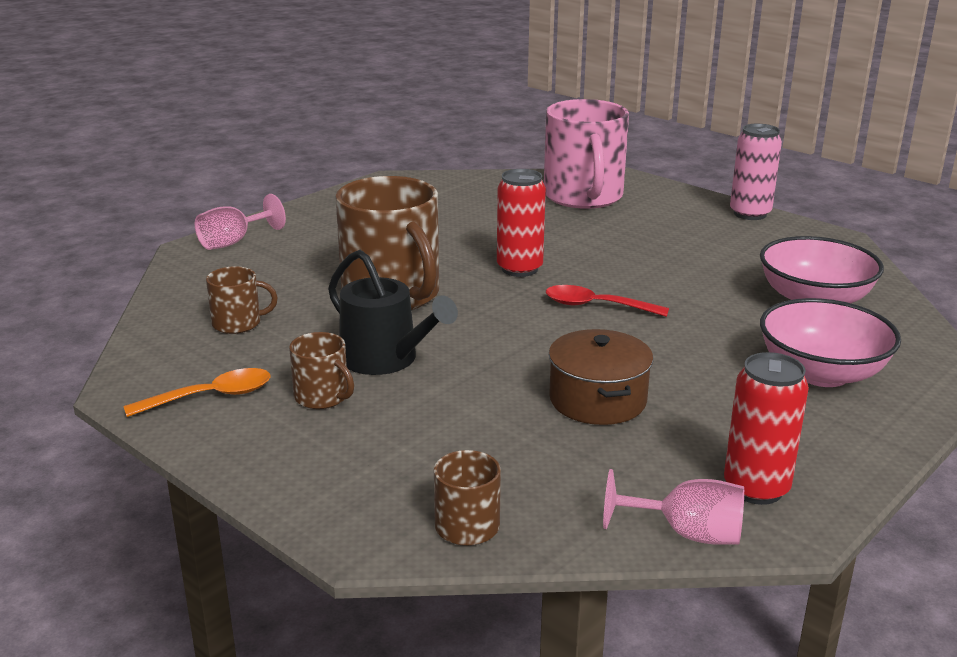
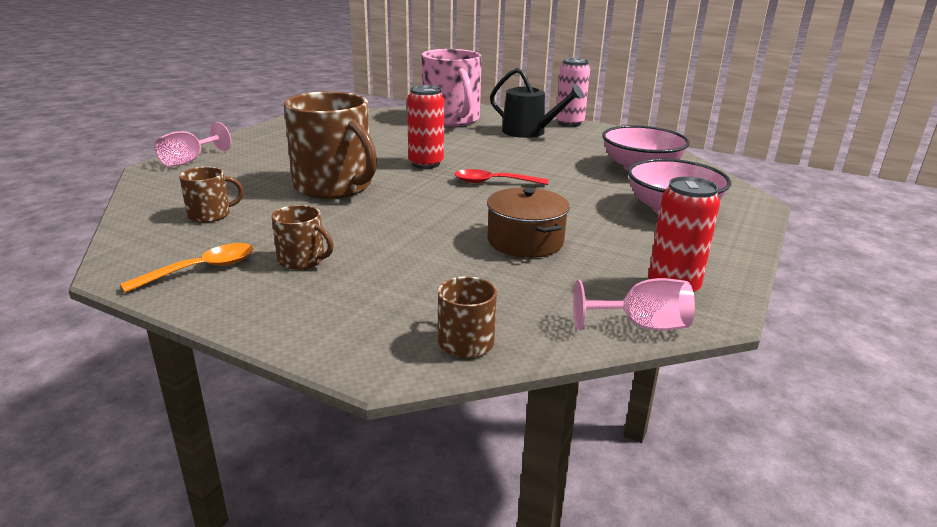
camera: 15 degrees left, 0 degrees up
black watering can [328,250,458,375] -> black watering can moved to [490,68,584,138]

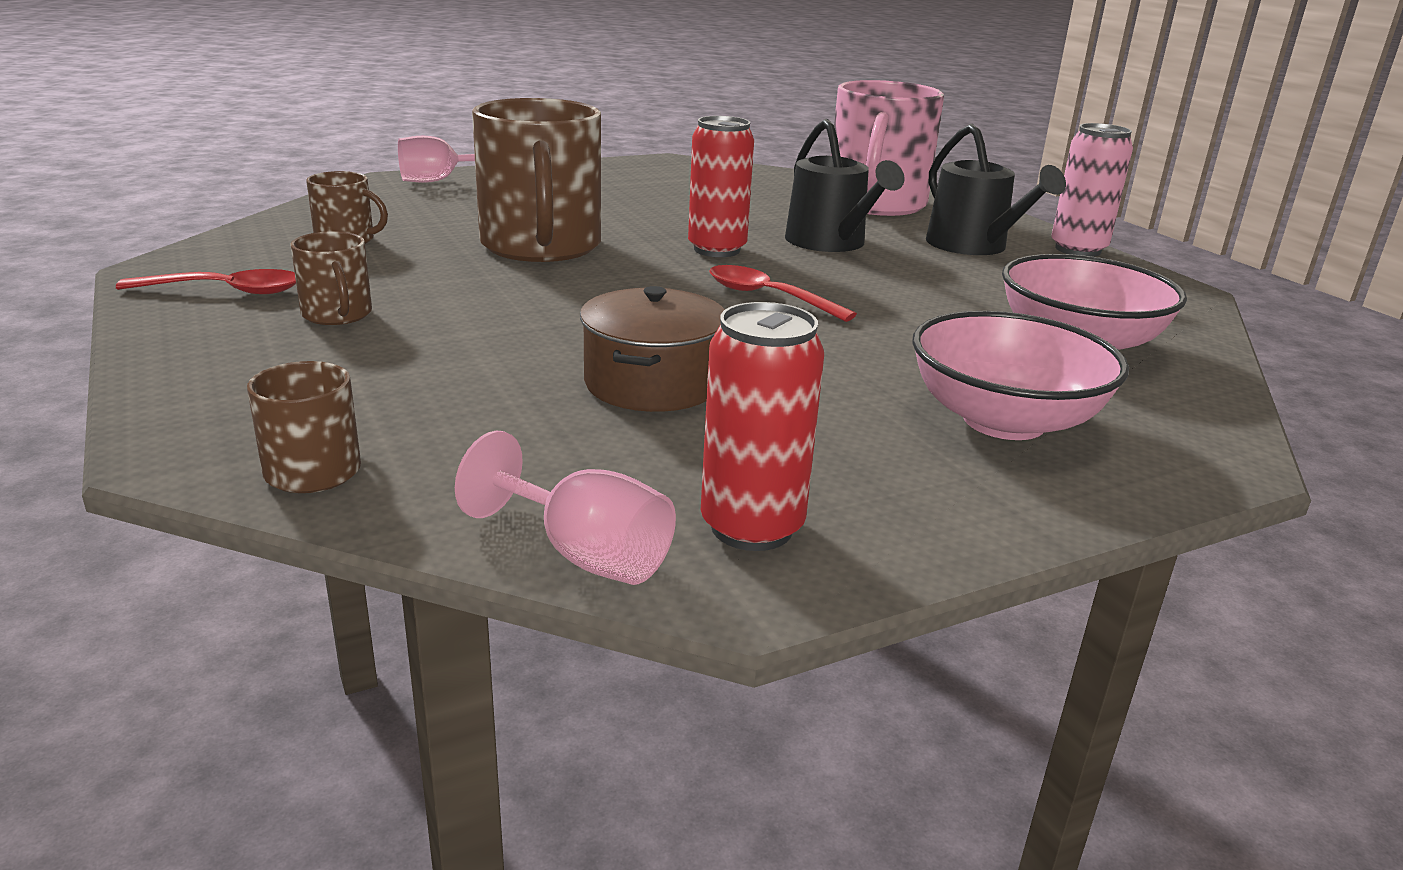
camera: 35 degrees right, 0 degrees up
orange spoon [120,243,254,293] -> red spoon [116,269,296,294]
none -> black watering can [785,119,905,252]

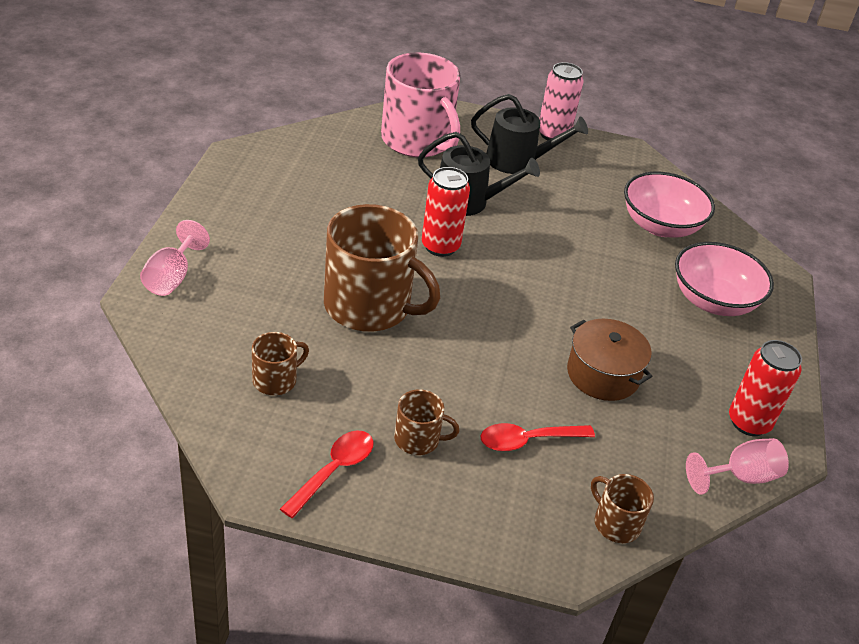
camera: 55 degrees left, 15 degrees up
red spoon [710,265,857,322] -> red spoon moved to [481,423,595,451]

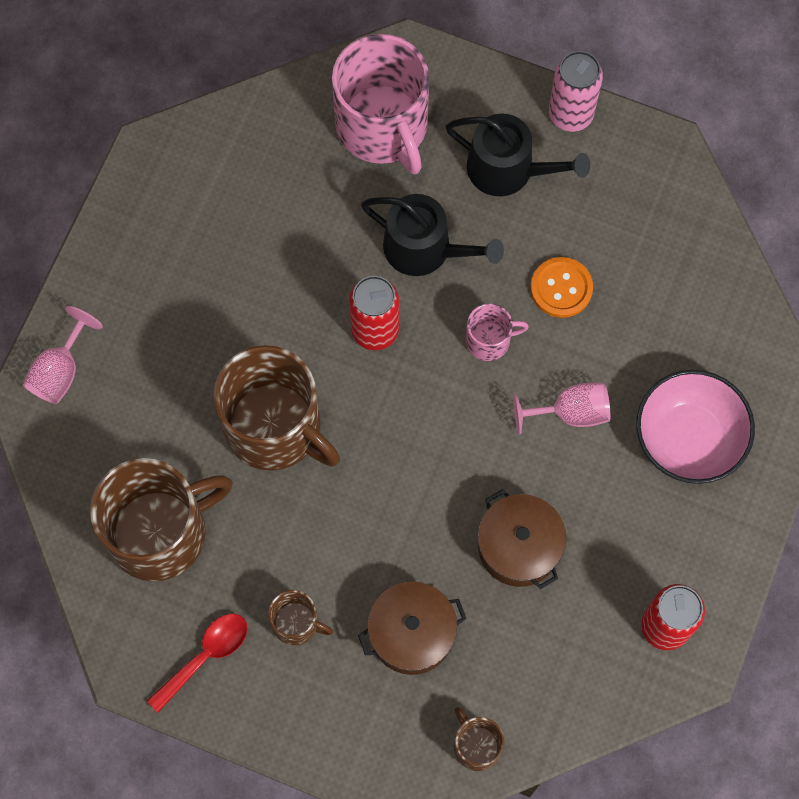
camera: 15 degrees right, 30 degrees up
brown mug [252,332,309,395] -> brown mug [90,458,233,581], size x2.15
red spoon [481,423,595,451] -> brown pot [358,582,467,675]
pink bowl [624,172,715,238] -> none
pink goblet [686,438,789,495] -> pink goblet moved to [513,383,610,435]
none -> pink mug [465,303,529,361]
none -> orange button [531,257,593,318]

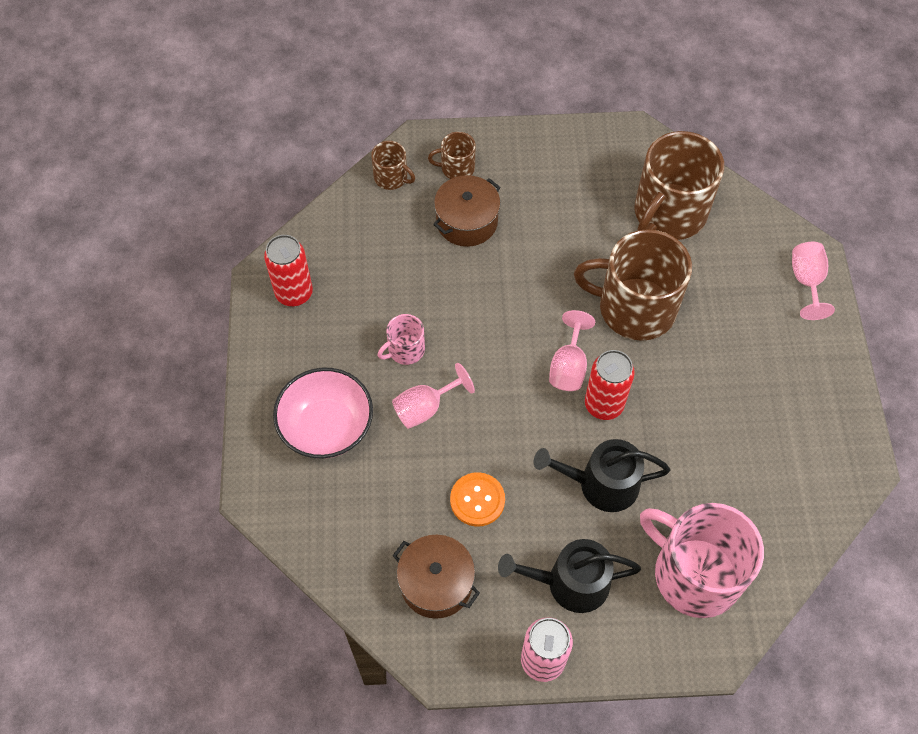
camera: 155 degrees right, 10 degrees down
red spoon [147,613,247,713] -> none
brown mug [268,590,333,645] -> brown mug moved to [428,132,476,179]
pink mug [465,303,529,361] -> pink mug moved to [378,314,425,365]
brown pot [478,489,566,589] -> brown pot moved to [393,535,480,619]
none -> pink goblet [549,310,595,391]

